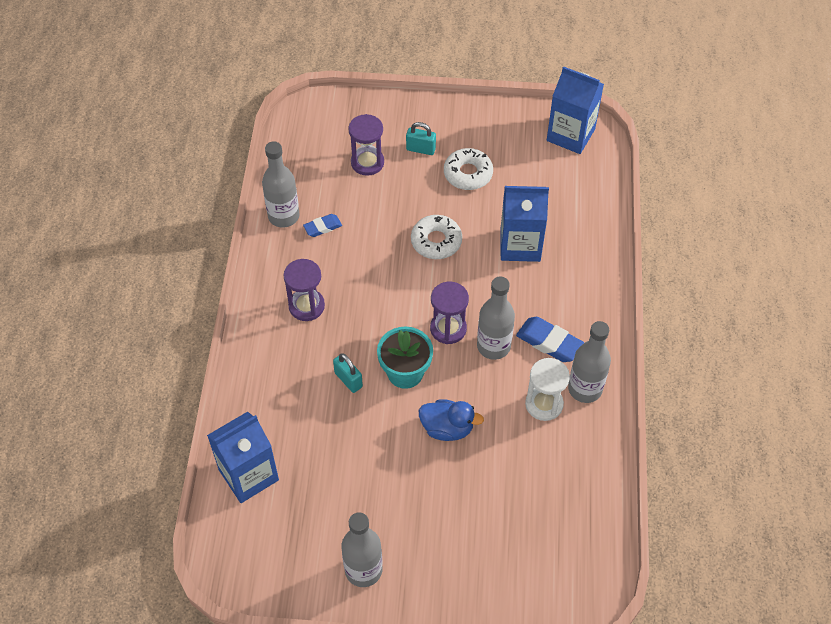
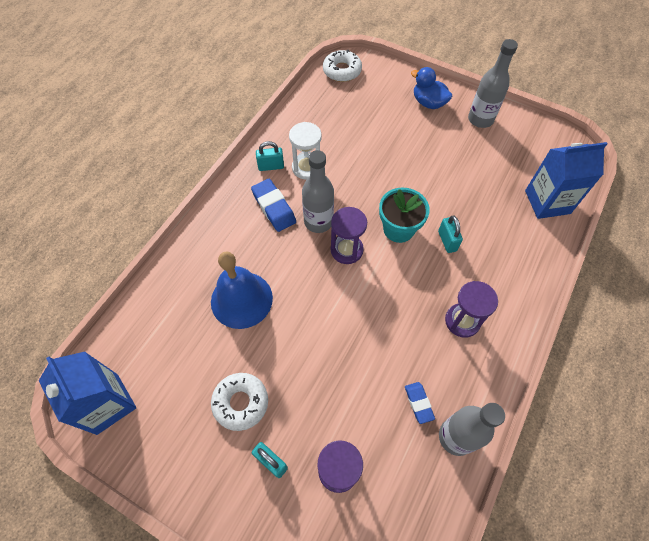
camera: 155 degrees left, 5 degrees up
blue eraser [303,214,342,237] -> blue eraser turned 75 degrees clockwise [405,382,435,424]
white donut [411,215,462,259] -> white donut moved to [323,49,362,82]
blue duck [419,399,484,441] -> blue duck moved to [411,67,452,109]
blue carton [500,186,549,262] -> blue bell [211,251,273,329]
grey bottle [568,321,611,403] -> turquoise padlock [256,141,284,171]

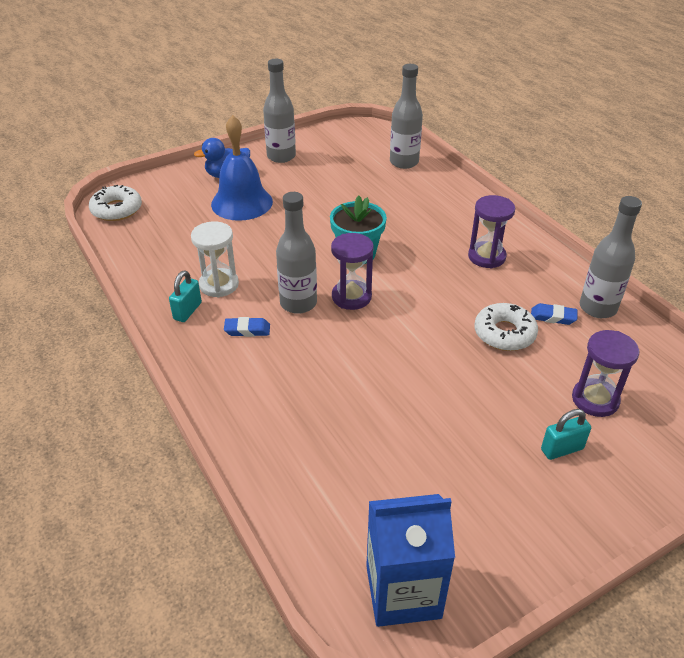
camera: 60 degrees left, 20 degrees down
blue bell [211,251,273,329] -> blue bell moved to [211,115,273,221]
white donut [211,373,268,431] -> white donut moved to [475,303,538,351]
blue eraser [251,179,296,232] -> blue eraser [224,317,270,337], size x0.60
turquoise padlock [438,216,463,253] -> none
blue carton [525,142,607,219] -> grey bottle [390,64,423,169]

